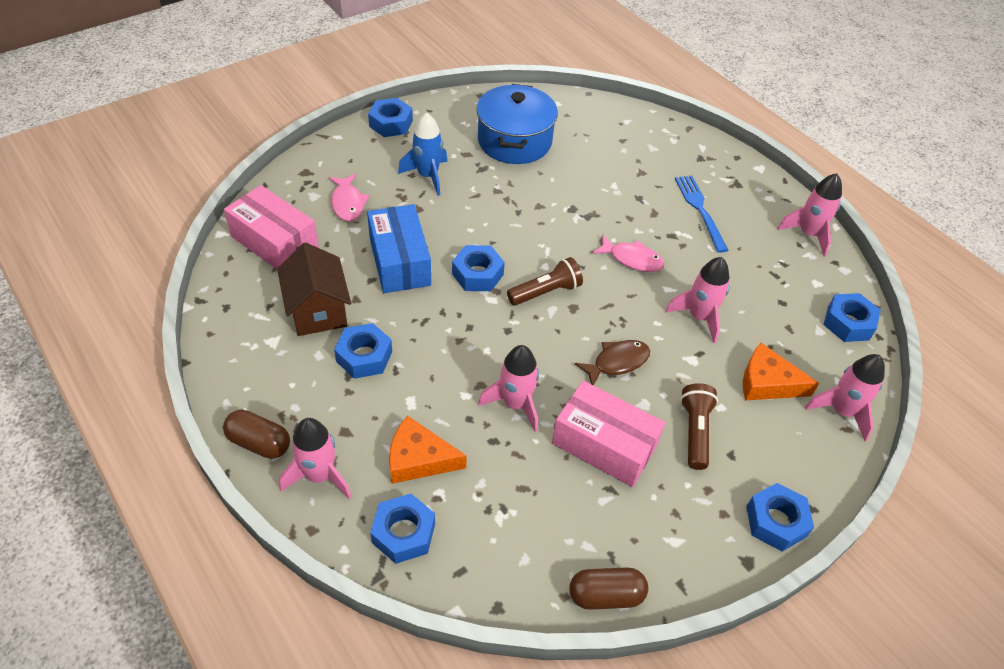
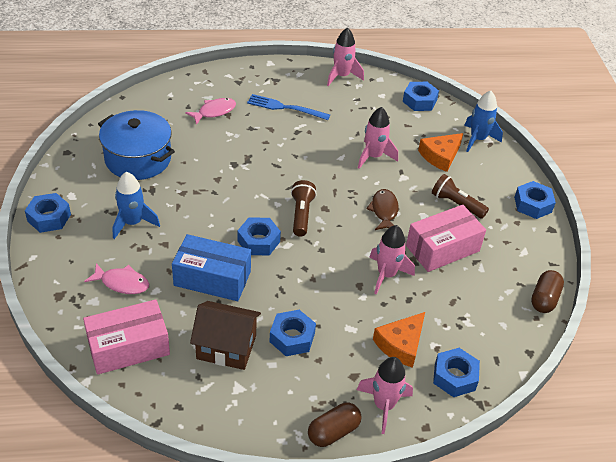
camera: 60 degrees left, 5 degrees down
pink fish [592,235,664,272] -> pink fish moved to [185,98,236,125]
pink rocket [805,354,885,441] -> blue rocket [464,91,503,152]

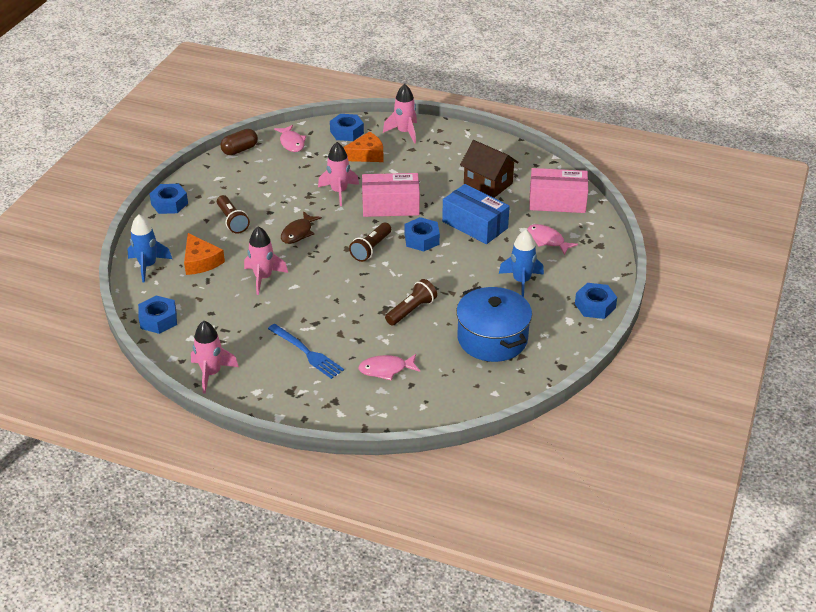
camera: 150 degrees left, 5 degrees down
blue nut [269,310,316,356] -> none
brown capsule [308,402,361,447] -> none
pink box [406,205,486,272] -> pink box moved to [362,173,420,217]
orange cheese [418,133,463,172] -> orange cheese turned 75 degrees clockwise [184,233,225,275]
none -> pink fish [274,125,306,152]
none -> brown flashlight [385,279,437,326]

